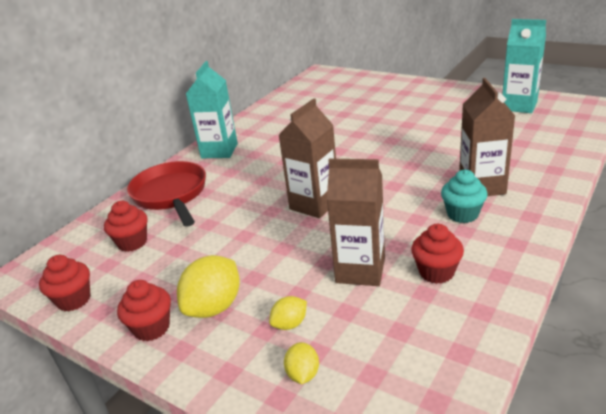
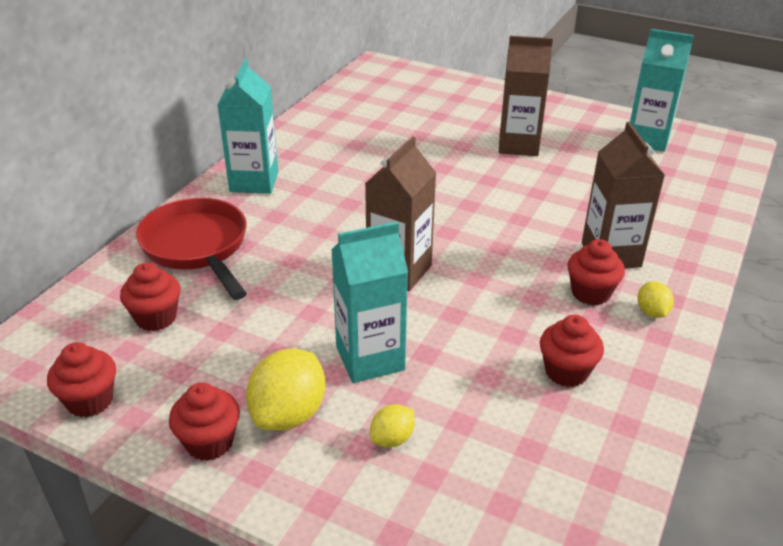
camera: 10 degrees left, 5 degrees up
yellow lemon [284,342,319,384] -> yellow lemon moved to [637,281,674,318]
brown carton [327,158,385,286] -> brown carton moved to [499,36,553,156]
turquoise cupcake [441,170,488,223] -> red cupcake [567,239,625,306]
none -> turquoise carton [331,222,408,383]

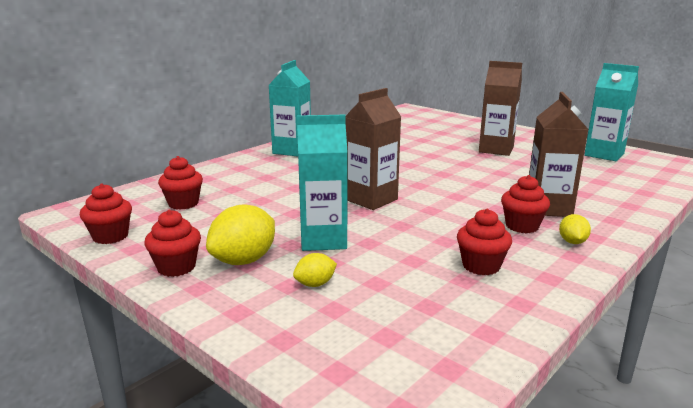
camera: 15 degrees right, 15 degrees down
red pan [136,198,247,300] -> none

